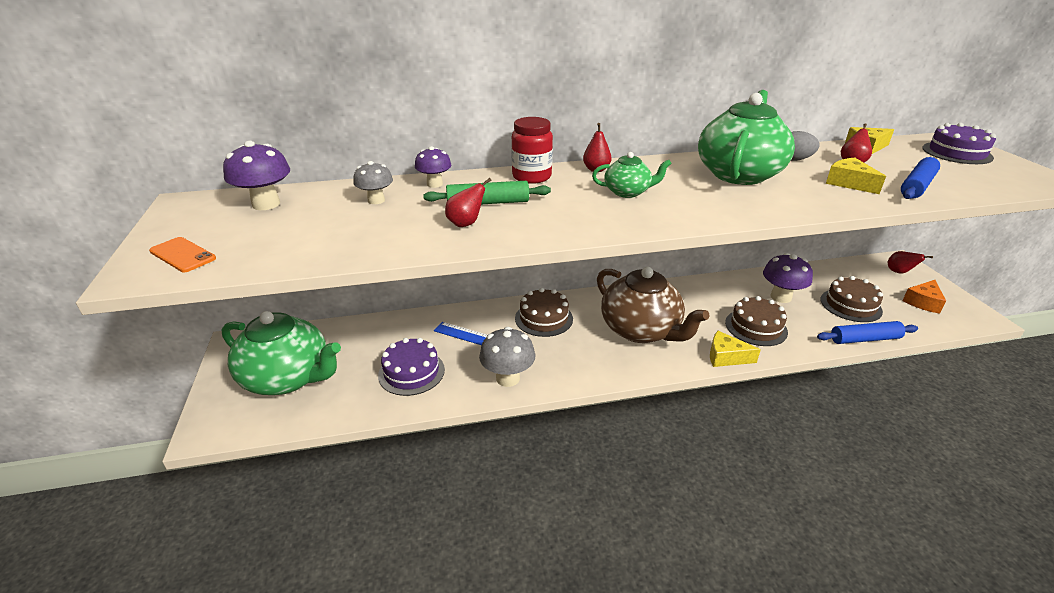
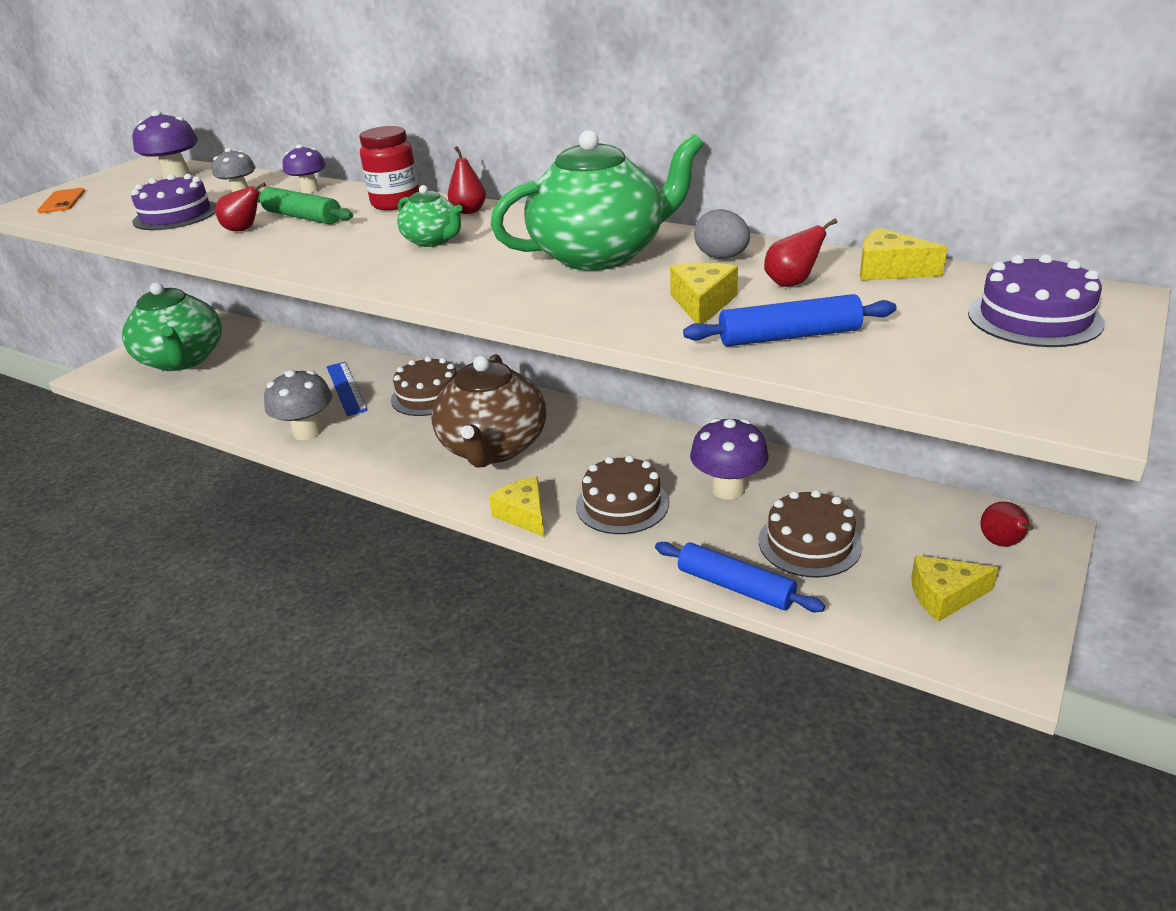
camera: 45 degrees right, 0 degrees up
purple cake [378,338,445,396] -> purple cake moved to [131,174,216,230]
orange cheese [902,280,946,314] -> yellow cheese [911,555,998,622]

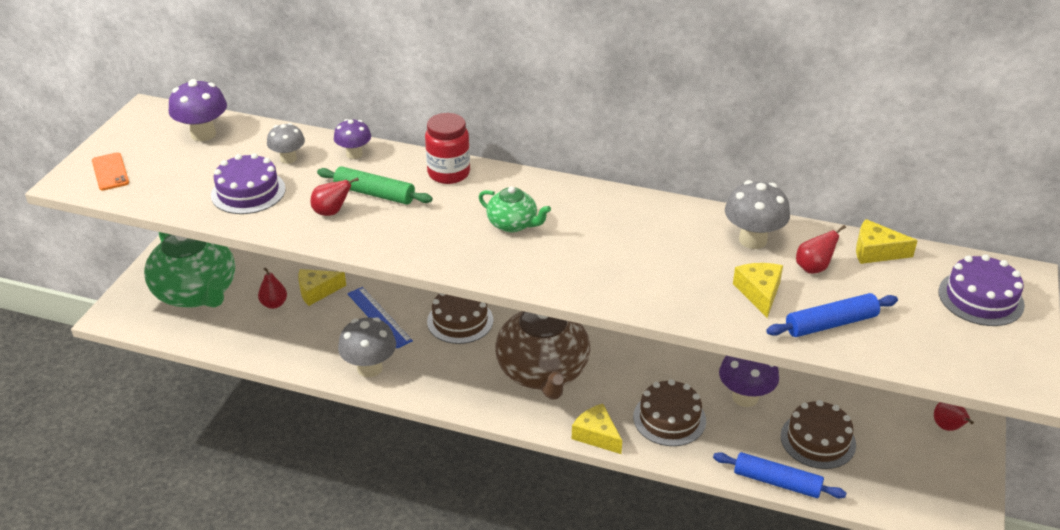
camera: 15 degrees left, 5 degrees up
red pear [448,146,486,214] -> red pear moved to [258,267,287,309]
green teapot [491,130,704,271] -> none
grey egg [694,209,750,259] -> grey mushroom [725,180,790,249]
yellow cheese [911,555,998,622] -> yellow cheese moved to [298,269,346,306]

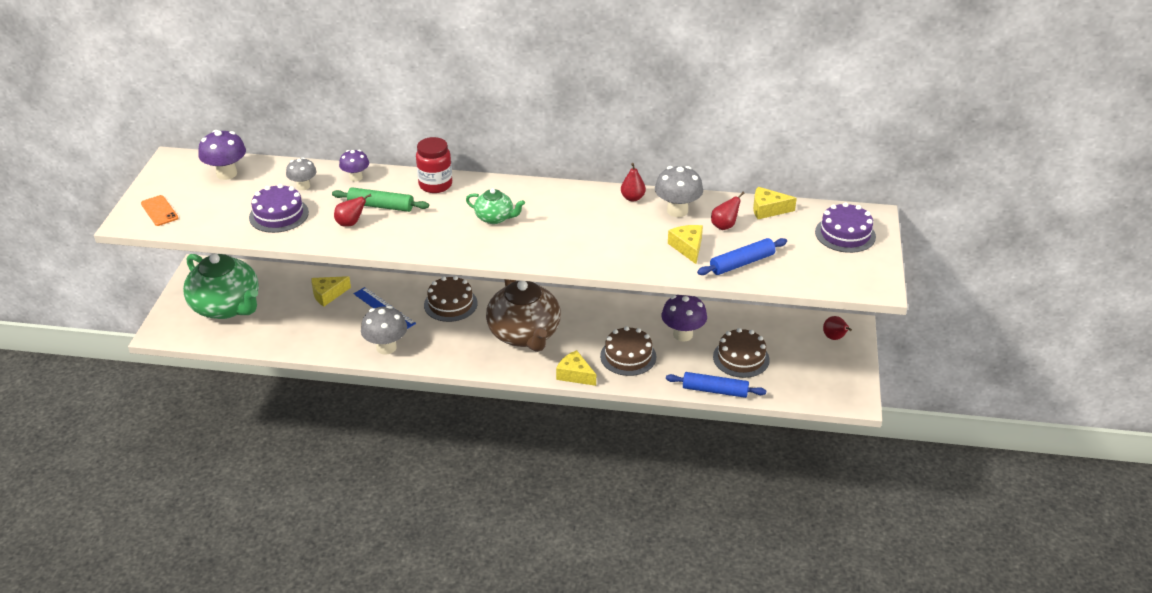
camera: 10 degrees left, 0 degrees up
red pear [258,267,287,309] -> red pear moved to [621,163,646,202]

